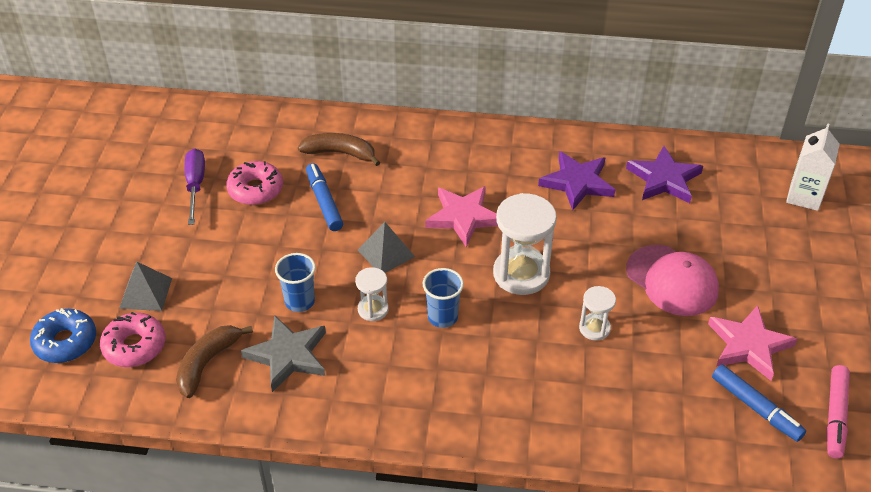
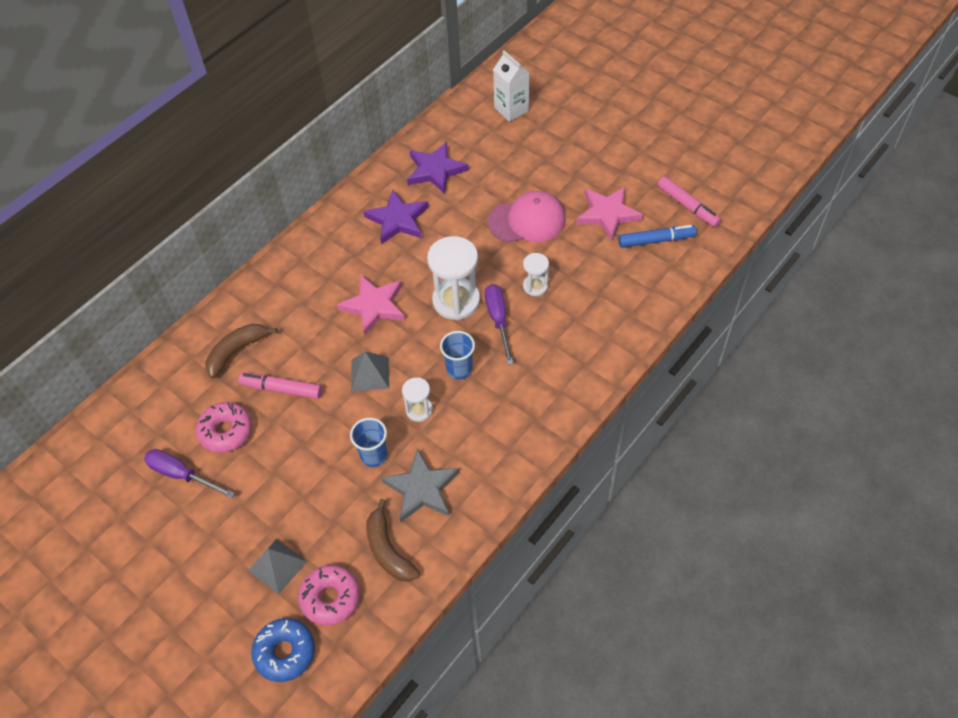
camera: 55 degrees left, 10 degrees up
blue marker [306,163,343,231] -> pink marker [238,373,322,399]
none -> purple screwdriver [485,284,513,365]

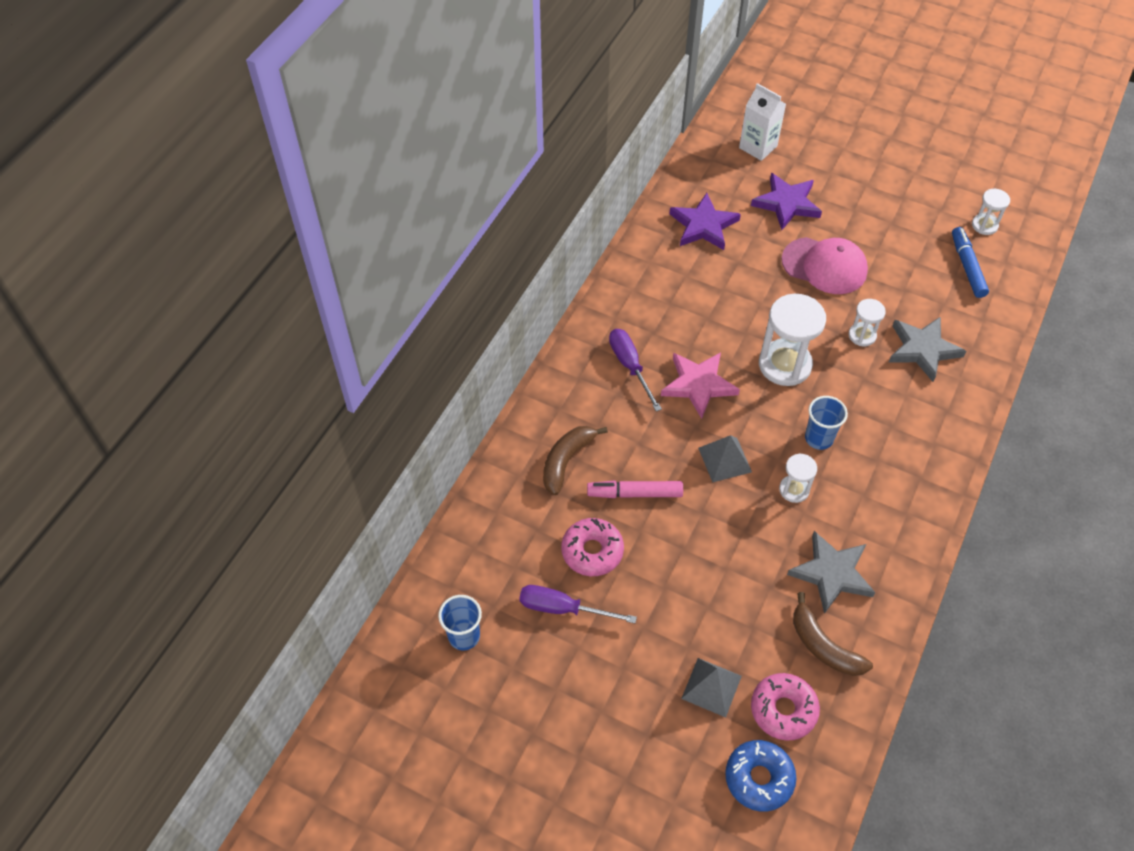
camera: 15 degrees left, 0 degrees up
blue cup [350,418,388,467] -> blue cup moved to [438,595,482,650]
purple star [363,190,429,244] -> purple star moved to [751,173,822,230]
purple screwdriver [485,284,513,365] -> purple screwdriver moved to [609,329,662,412]
pink cap [488,191,566,242] -> pink cap turned 45 degrees clockwise [782,237,868,294]
pink star [576,187,643,240] -> none
blue marker [618,225,697,248] -> blue marker turned 75 degrees counterclockwise [952,227,989,298]
pink marker [657,176,721,227] -> white hourglass [972,189,1010,235]
none -> grey star [889,317,966,382]

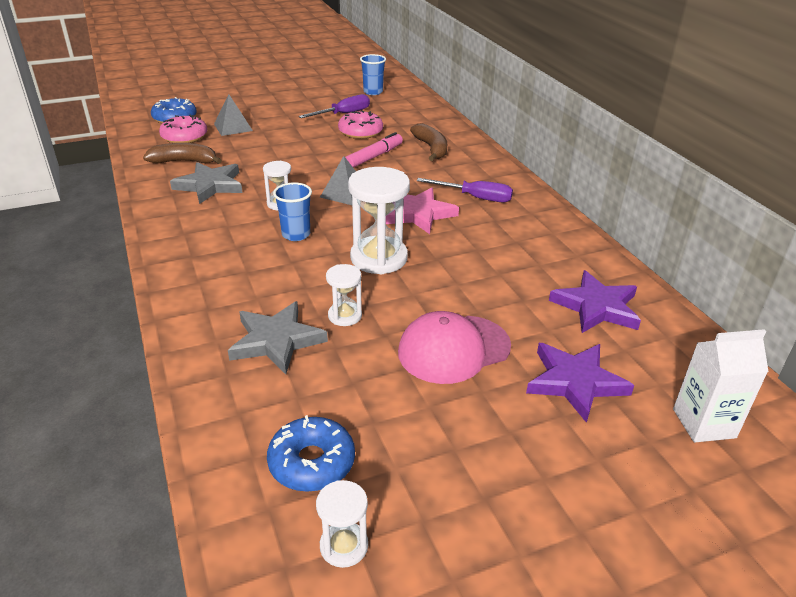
camera: 130 degrees right, 20 degrees down
blue marker [952,227,989,298] -> blue donut [267,415,355,492]

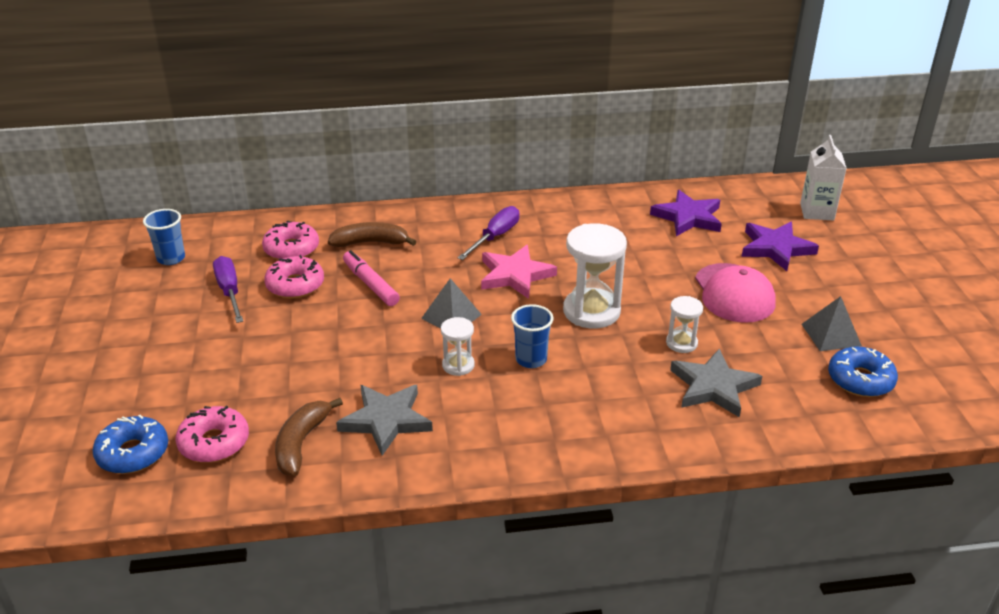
camera: 75 degrees left, 0 degrees up
grey pyramid [214,94,253,136] -> grey pyramid moved to [802,296,862,351]
white hourglass [316,480,368,568] -> none
none -> pink donut [262,221,319,260]

